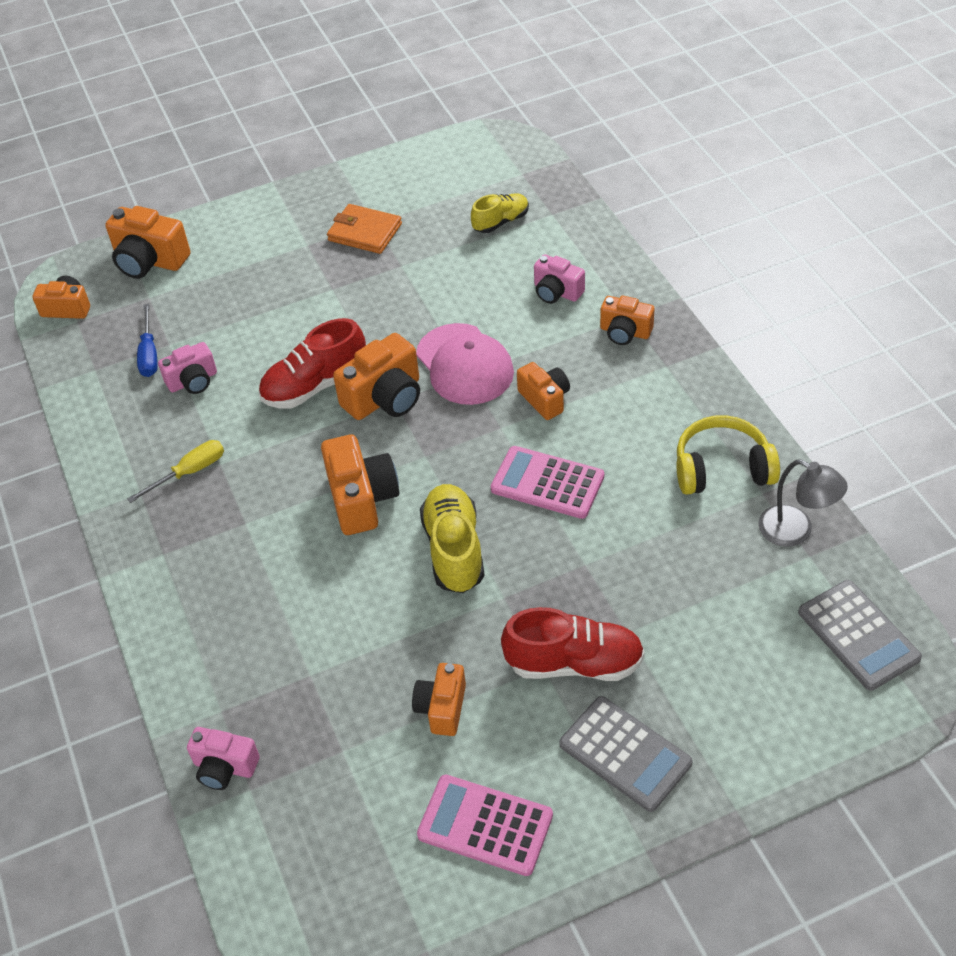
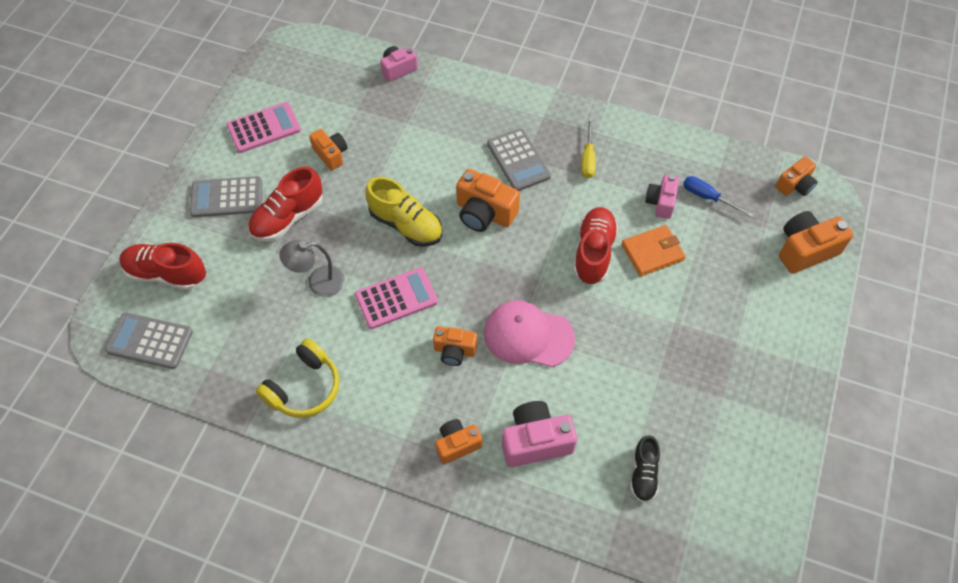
camera: 130 degrees right, 10 degrees up
orange wallet [327,204,402,254] -> orange wallet moved to [622,225,686,276]
orange camera [333,333,420,420] -> none
yellow shoe [471,193,529,233] -> black shoe [630,435,660,503]
pink camera [534,254,585,304] -> pink camera [502,401,577,467], size x1.57
grey lamp [758,459,848,547] -> grey lamp moved to [279,240,345,297]
none -> red shoe [119,243,206,290]
none -> grey calculator [487,128,551,191]

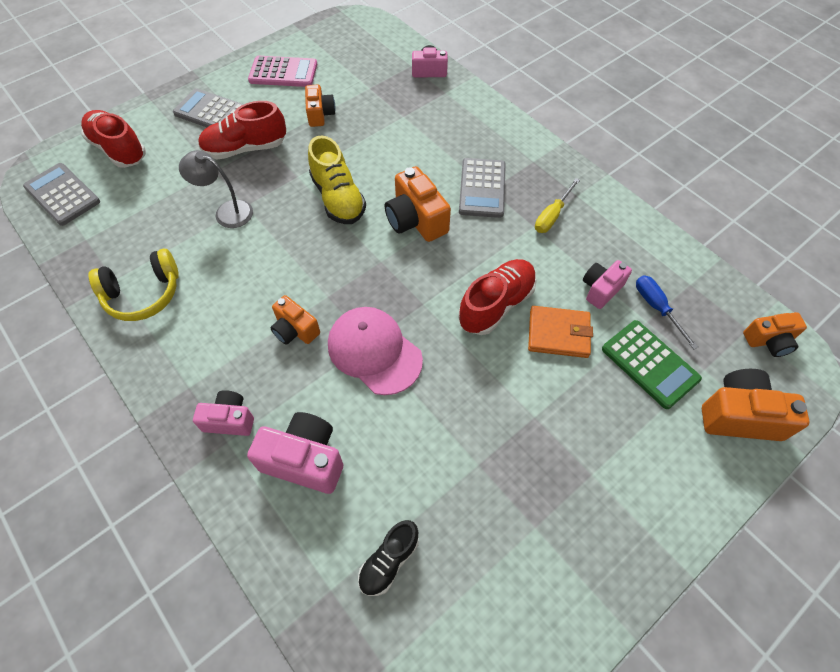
camera: 30 degrees right, 0 degrees up
pink calculator [355,267,438,329] -> none
orange camera [435,419,482,464] -> pink camera [193,390,254,436]
none -> green calculator [602,320,702,409]

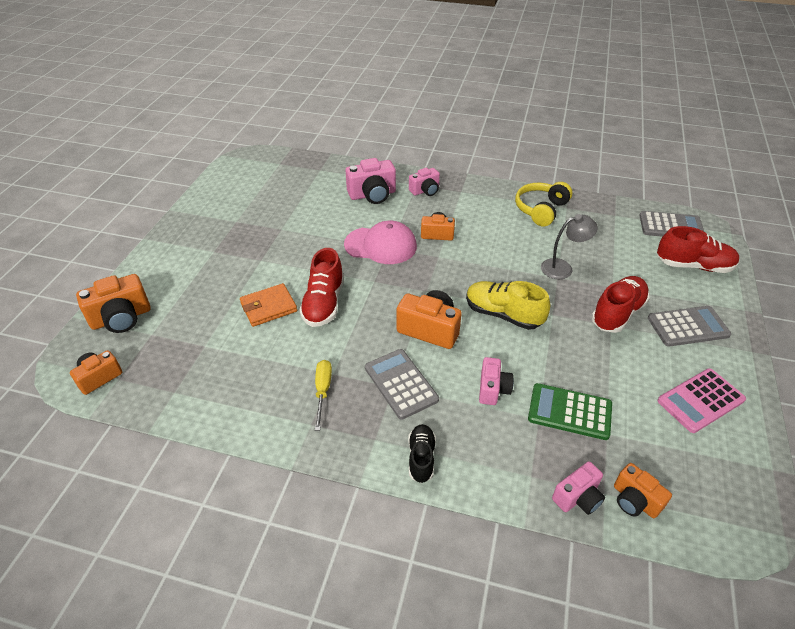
camera: 145 degrees right, 15 degrees down
orange camera [305,84,336,127] -> orange camera moved to [614,463,672,518]
black shoe [358,520,419,596] -> black shoe moved to [408,424,436,483]
pink camera [583,260,632,309] -> pink camera moved to [479,357,514,405]
green calculator [602,320,702,409] -> green calculator moved to [528,383,612,440]
blue screwdriver [636,275,698,349] -> none

